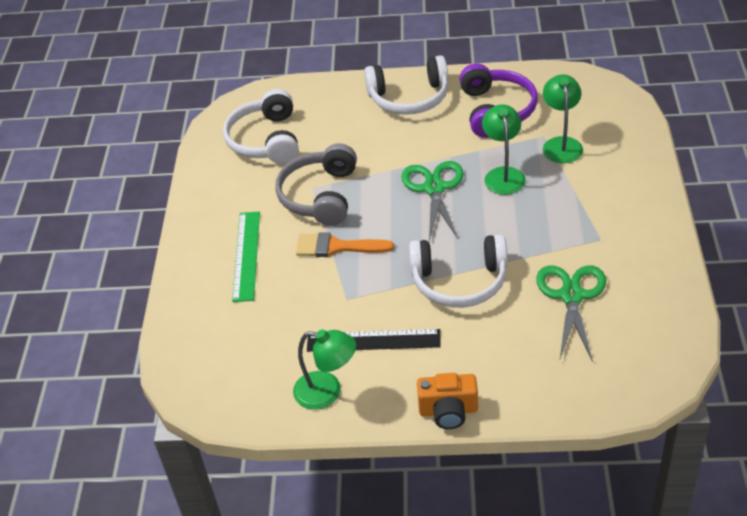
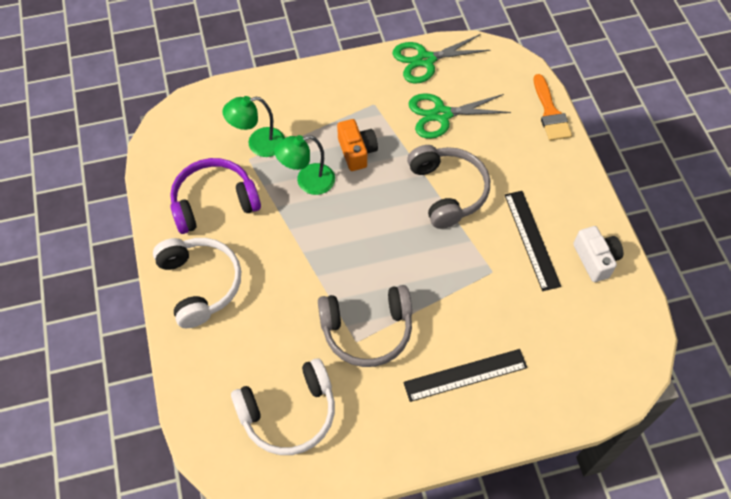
camera: 110 degrees left, 15 degrees up
green ruler [232,212,260,302] -> black ruler [403,349,528,402]
green lamp [293,329,356,410] -> white camera [573,226,623,282]
orange brush [296,232,394,257] -> orange brush moved to [534,74,572,141]
green scissors [401,161,464,241] -> green scissors moved to [392,34,490,83]
white headphones [409,234,508,308] -> grey headphones [407,145,490,229]
orange camera [417,373,478,429] -> orange camera moved to [337,119,378,171]

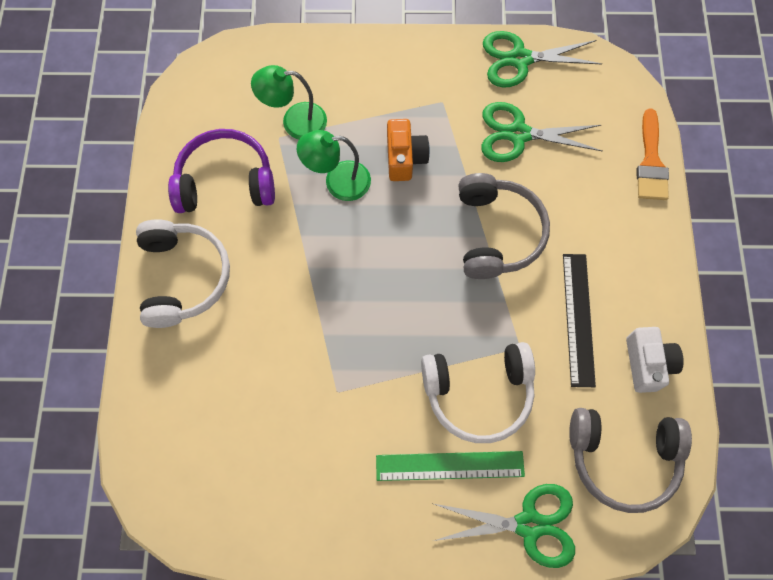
camera: 15 degrees right, 10 degrees up
white headphones [231,358,335,455] -> white headphones moved to [421,342,535,443]
grey headphones [318,285,412,367] -> grey headphones moved to [569,408,692,513]
black ruler [403,349,528,402] -> green ruler [376,451,525,481]
none -> green scissors [434,484,575,568]

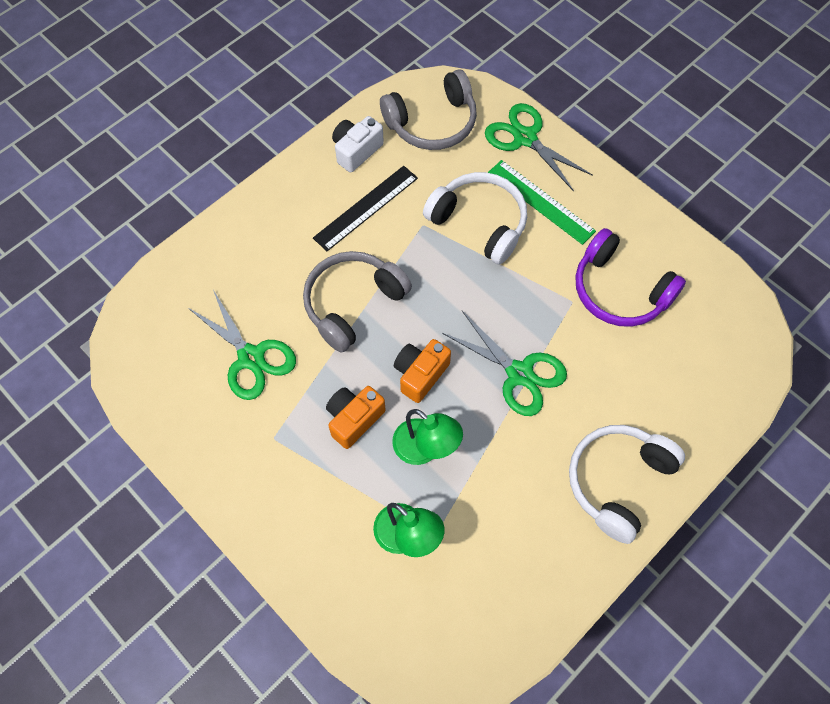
camera: 135 degrees left, 5 degrees down
purple headphones [168,129,275,213] -> purple headphones moved to [575,228,686,327]
green scissors [483,31,602,88] -> green scissors moved to [442,311,567,416]
grey headphones [569,408,692,513] -> grey headphones turned 105 degrees clockwise [380,69,477,150]
orange brush [636,108,669,200] -> none
none -> orange camera [394,339,451,403]

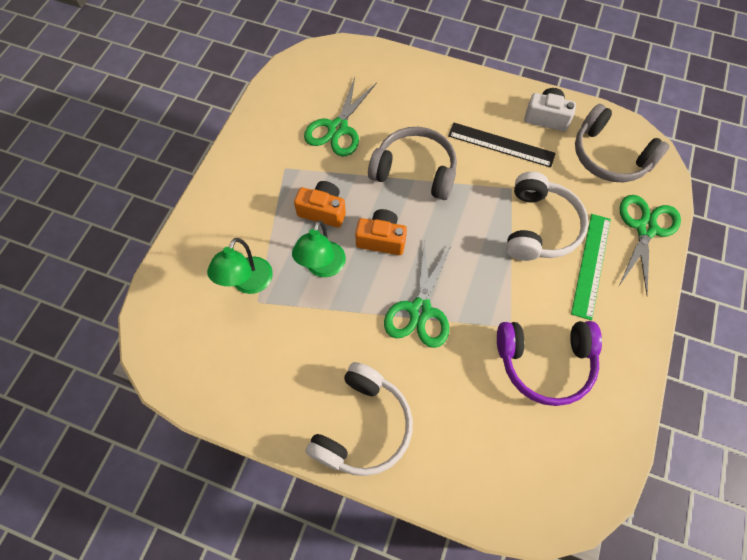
camera: 65 degrees right, 0 degrees up
white headphones [569,425,685,544] -> white headphones turned 105 degrees clockwise [306,362,413,476]
purple headphones [575,228,686,327] -> purple headphones turned 105 degrees counterclockwise [497,321,602,406]

